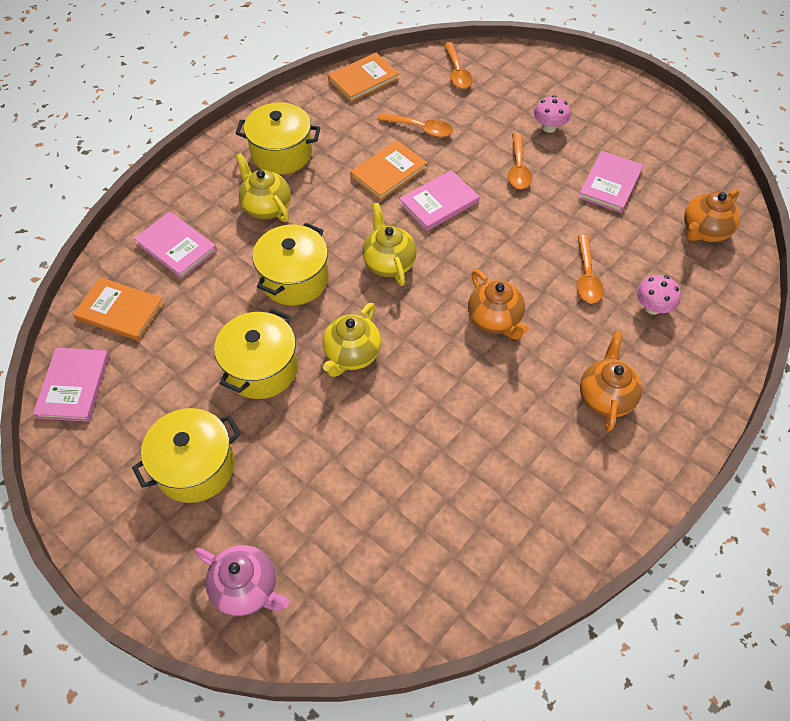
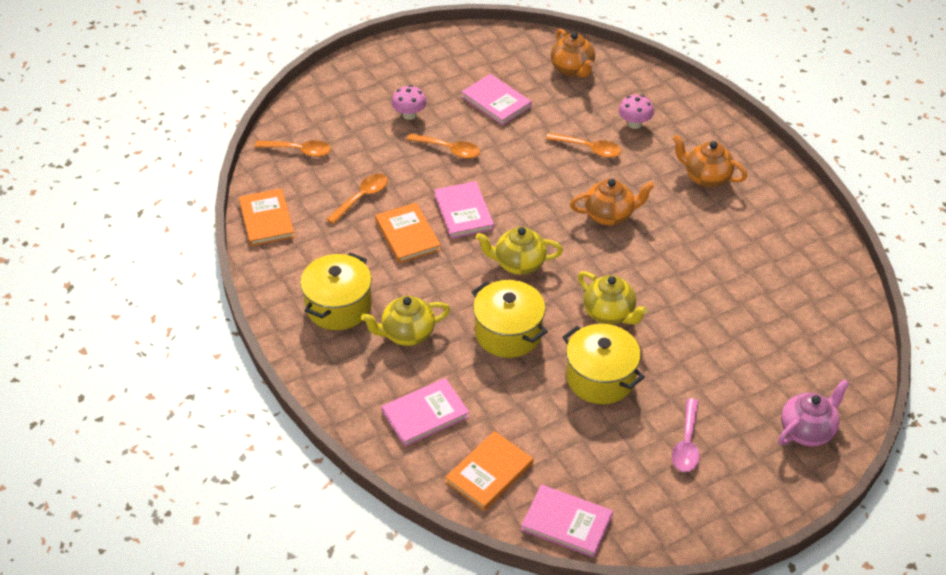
camera: 70 degrees left, 10 degrees down
yellow pot [132,408,241,503] -> pink spoon [672,398,700,472]

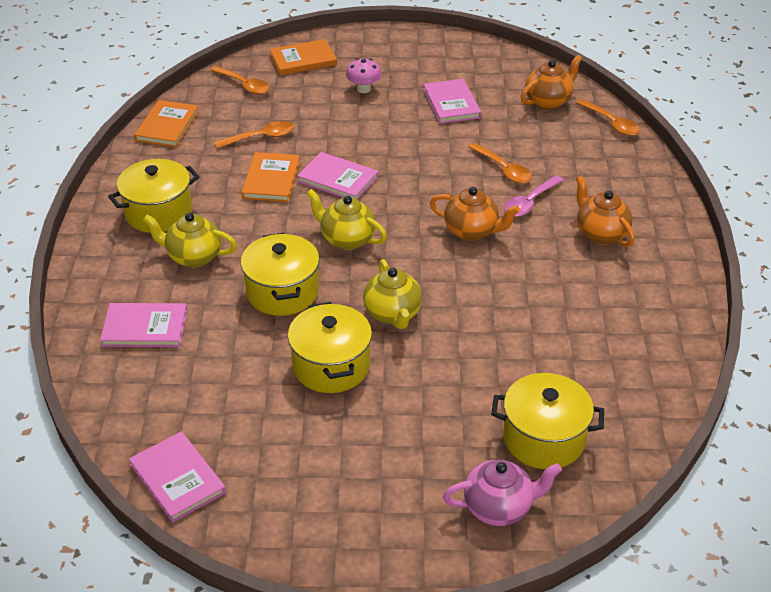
camera: 30 degrees right, 5 degrees down
orange spoon [406,133,480,159] -> orange spoon moved to [576,99,640,136]
pink book [434,181,494,239] -> pink book turned 75 degrees counterclockwise [297,152,378,200]
orange book [445,431,533,511] -> orange book moved to [269,39,337,75]
orange teapot [551,29,595,78] -> orange teapot turned 135 degrees counterclockwise [521,55,582,109]
pink mushroom [618,95,654,129] -> none
pink spoon [672,398,700,472] -> pink spoon moved to [504,175,564,217]
none -> yellow pot [491,373,604,469]

